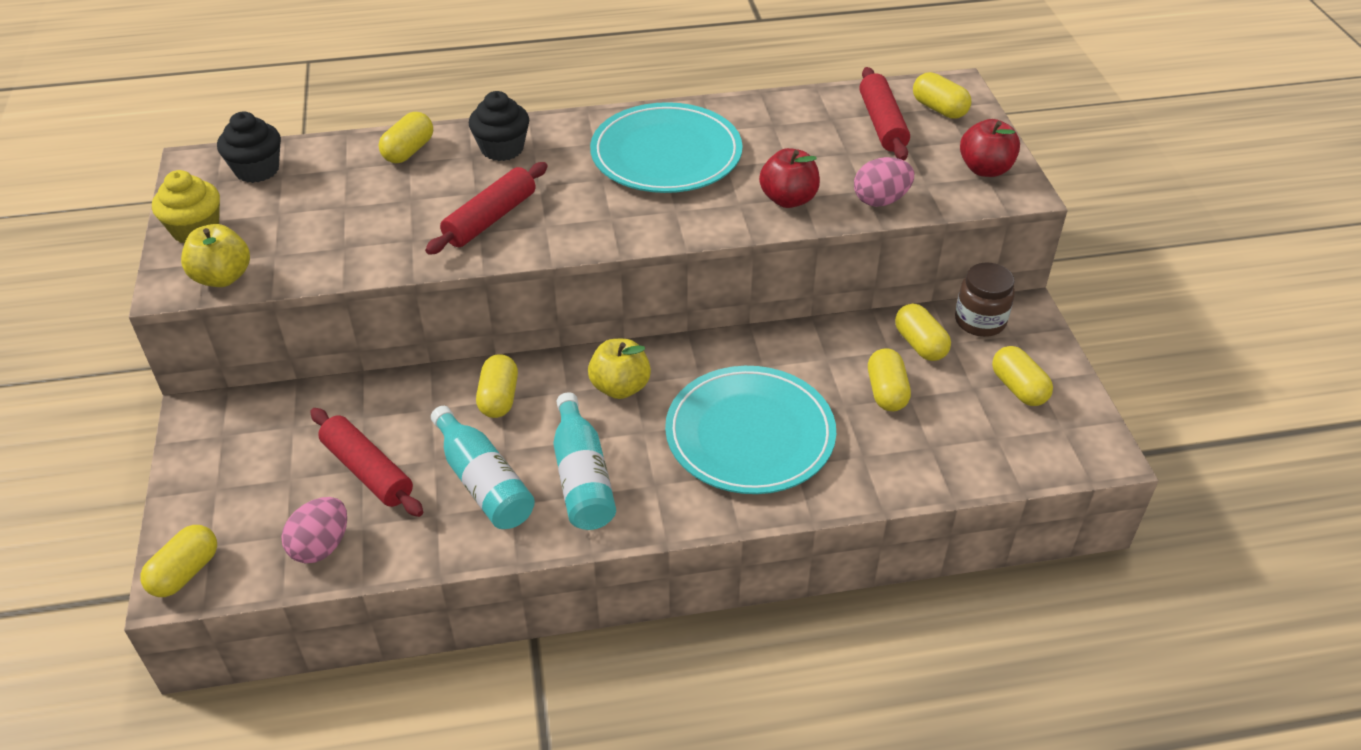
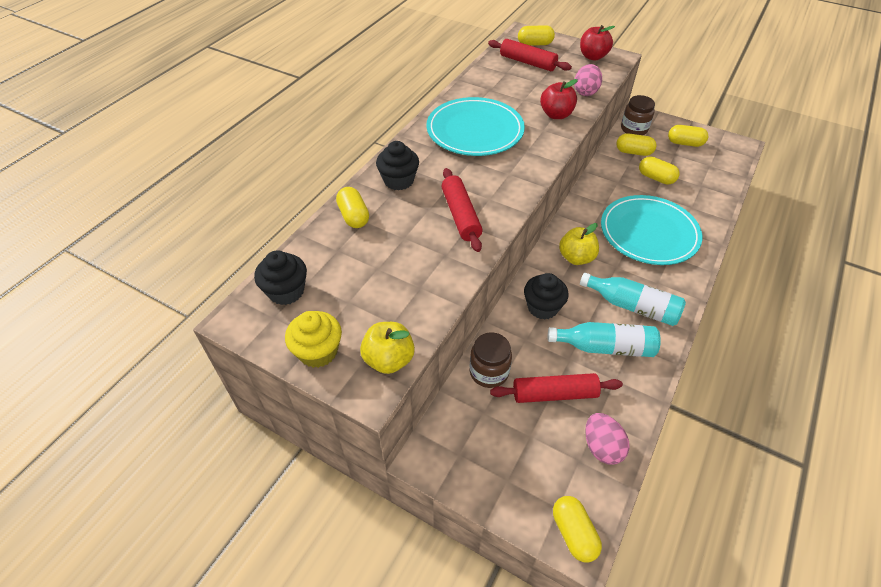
camera: 50 degrees left, 5 degrees up
yellow capsule [476,354,518,418] -> black cupcake [524,273,569,320]
none -> brown jar [469,332,512,388]

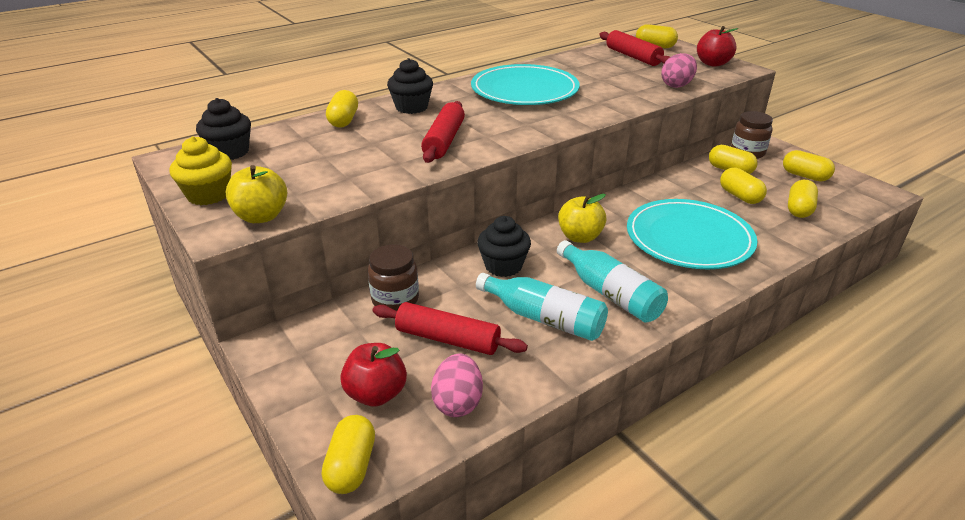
camera: 25 degrees right, 15 degrees down
red apple [540,79,578,119] -> red apple moved to [340,343,407,407]
none -> yellow capsule [788,180,818,218]

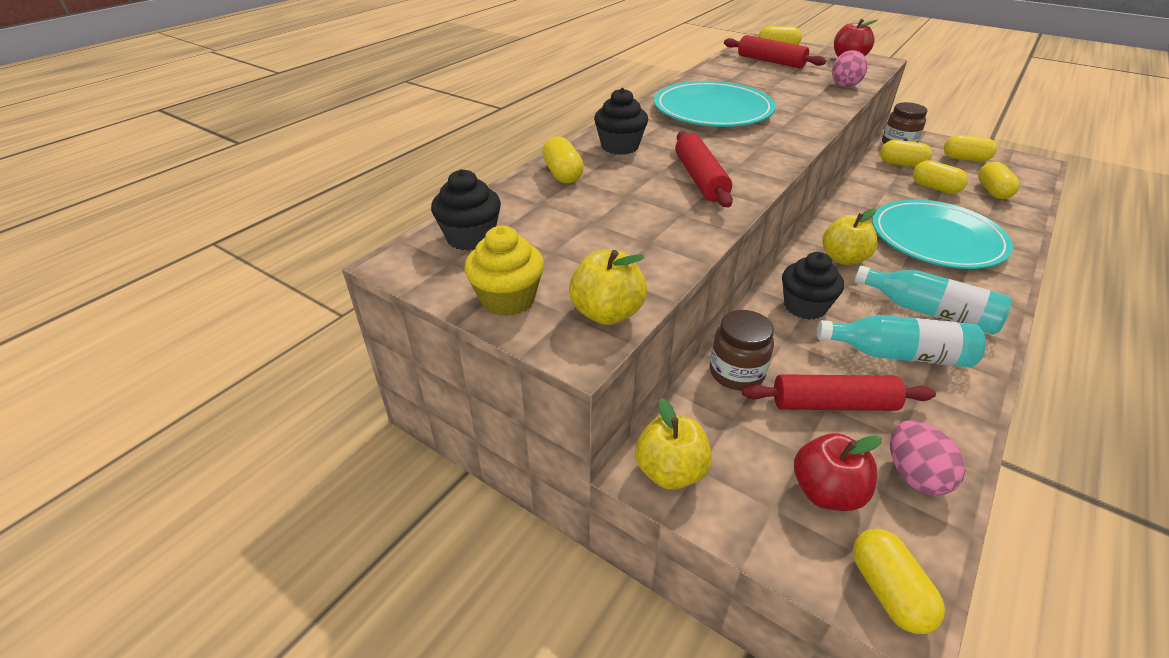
camera: 20 degrees left, 5 degrees up
none -> yellow apple [635,398,712,490]

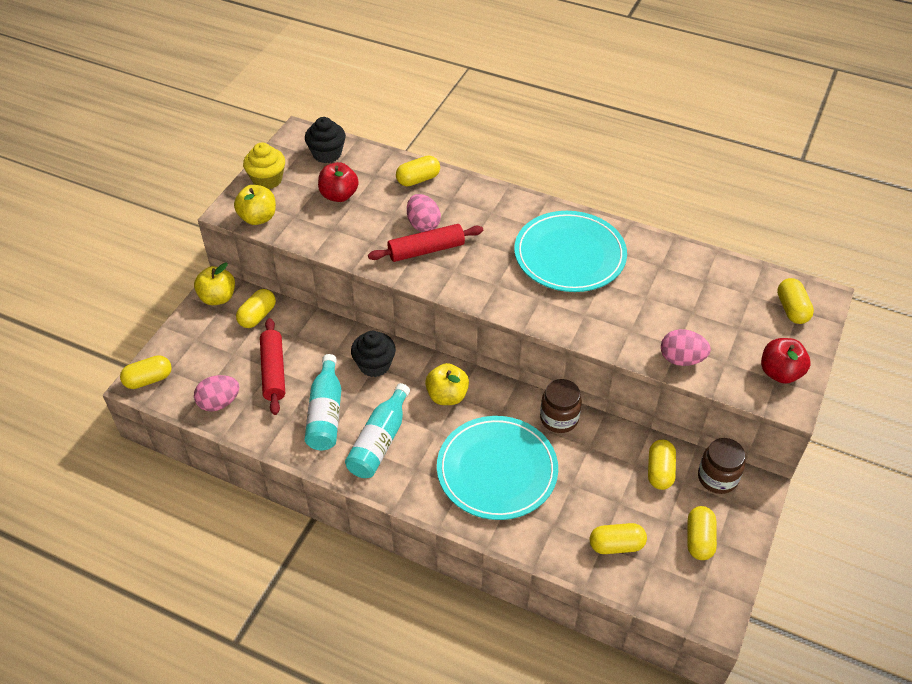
camera: 80 degrees right, 10 degrees up
black cupcake [594,88,648,155] -> none
brown jar [710,310,774,391] -> brown jar moved to [540,379,582,433]
red rolling pin [724,35,826,69] -> none
red apple [794,433,882,511] -> red apple moved to [318,162,359,202]
yellow capsule [913,160,968,194] -> yellow capsule moved to [236,289,276,328]
none -> pink egg [407,194,441,232]

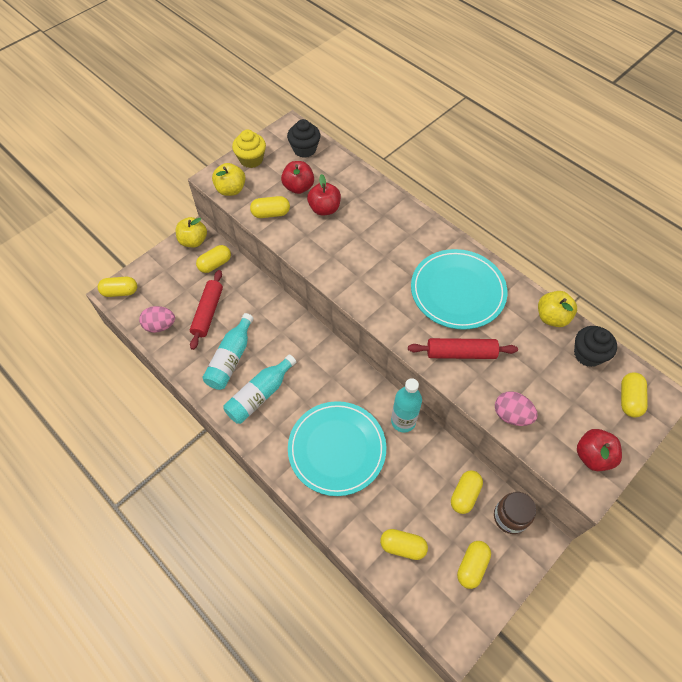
camera: 20 degrees right, 10 degrees up
black cupcake [351,331,396,377] -> black cupcake moved to [574,326,617,367]
red rolling pin [368,224,483,262] -> red rolling pin moved to [408,338,518,359]
yellow capsule [396,156,440,187] -> yellow capsule moved to [250,196,290,218]
pink egg [407,194,441,232] -> none
yellow apple [425,363,469,405] -> yellow apple moved to [538,291,577,327]
brown jar [540,379,582,433] -> turquoise bottle [391,378,422,433]
none -> red apple [307,174,341,216]

